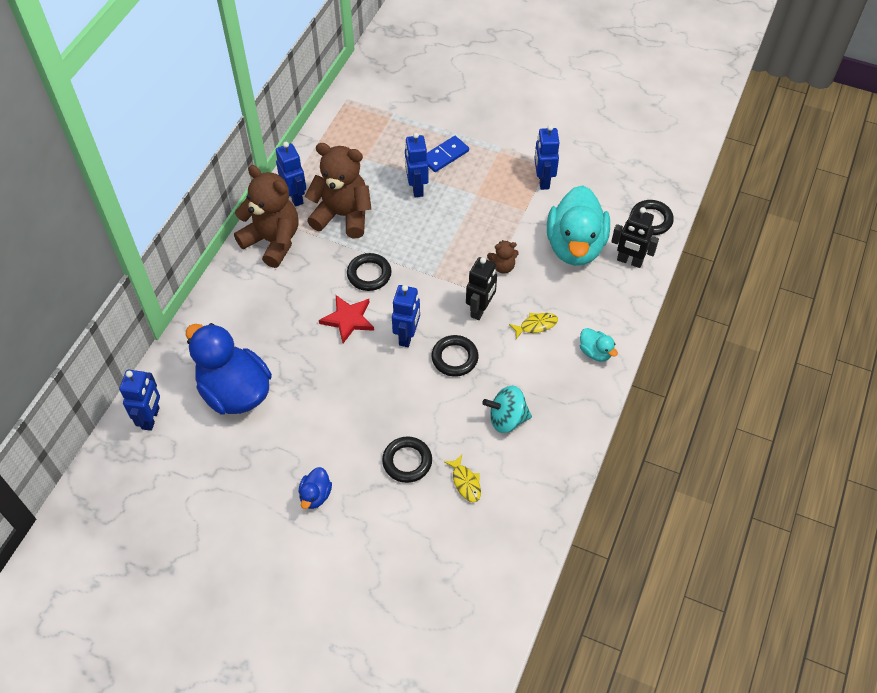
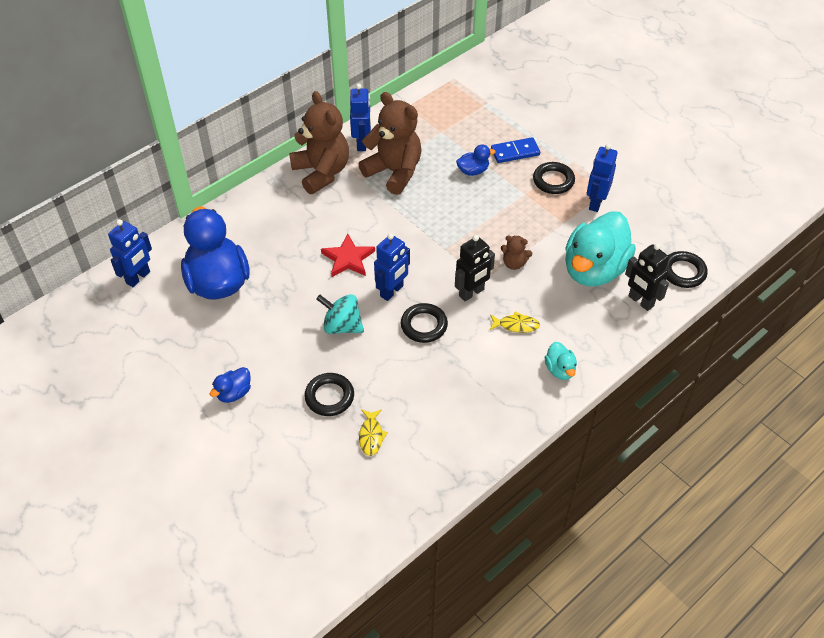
camera: 25 degrees right, 5 degrees down
black ring [347,253,392,291] -> black ring moved to [533,162,575,194]
blue robot [405,132,429,197] -> blue duck [456,145,496,176]
turquoise spinning top [482,386,532,433] -> turquoise spinning top moved to [316,294,364,334]

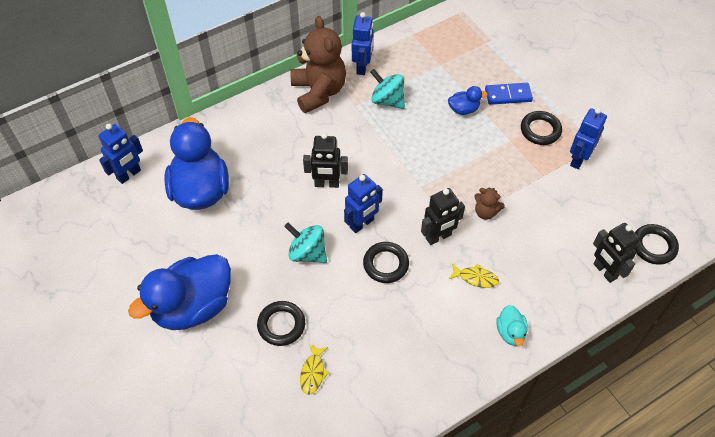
camera: 10 degrees right, 5 degrees up
blue duck [210,367,251,403] -> blue duck [128,254,231,330], size x2.29
red star [321,234,375,277] -> black robot [303,133,348,188]
brown teddy bear [358,92,422,195] -> turquoise spinning top [370,69,405,109]
turquoise duck [565,211,636,286] -> none

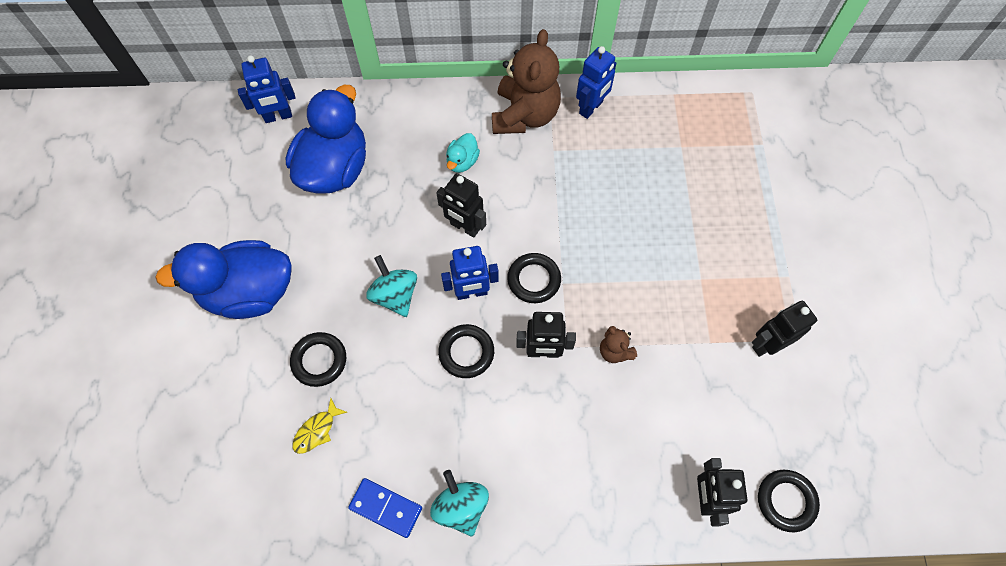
camera: 30 degrees right, 10 degrees up
turquoise spinning top [370,69,405,109] -> turquoise spinning top moved to [430,470,489,537]
blue duck [448,86,488,115] -> none
yellow fish [449,263,499,288] -> none
blue domino [485,83,533,105] -> blue domino moved to [348,478,422,538]
turquoise duck [496,305,528,346] -> turquoise duck moved to [446,133,480,173]
black ring [521,111,562,145] -> black ring moved to [507,253,561,303]
blue robot [570,108,607,169] -> black robot [752,301,817,357]

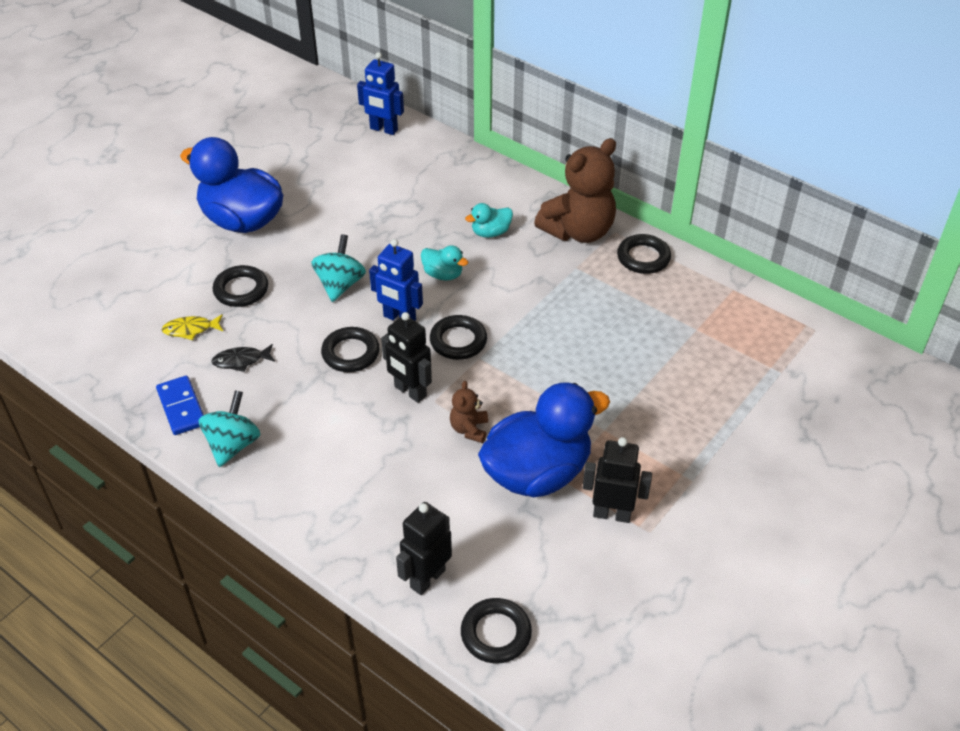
camera: 40 degrees right, 20 degrees down
blue duck [286,85,366,194] -> blue duck moved to [478,383,610,497]
black robot [437,173,486,238] -> turquoise duck [421,245,468,280]
blue robot [576,46,616,119] -> black ring [617,234,671,274]
none -> black fish [211,344,275,372]

